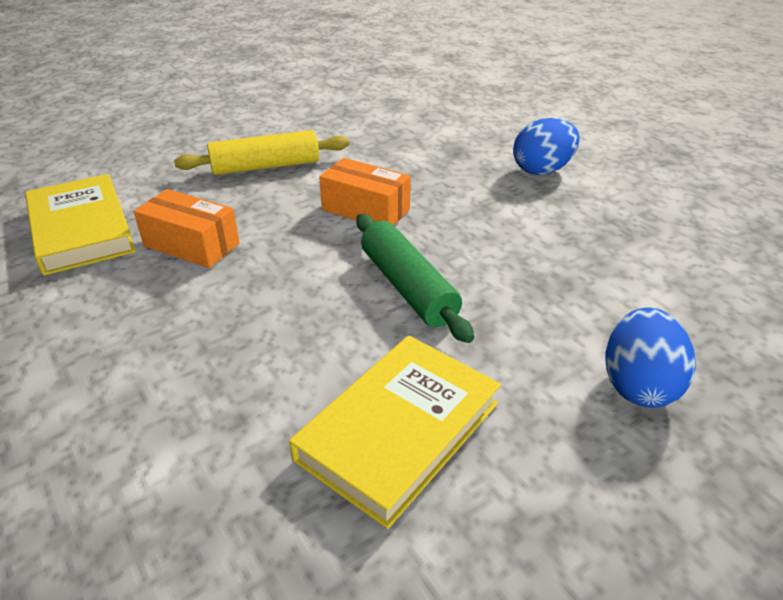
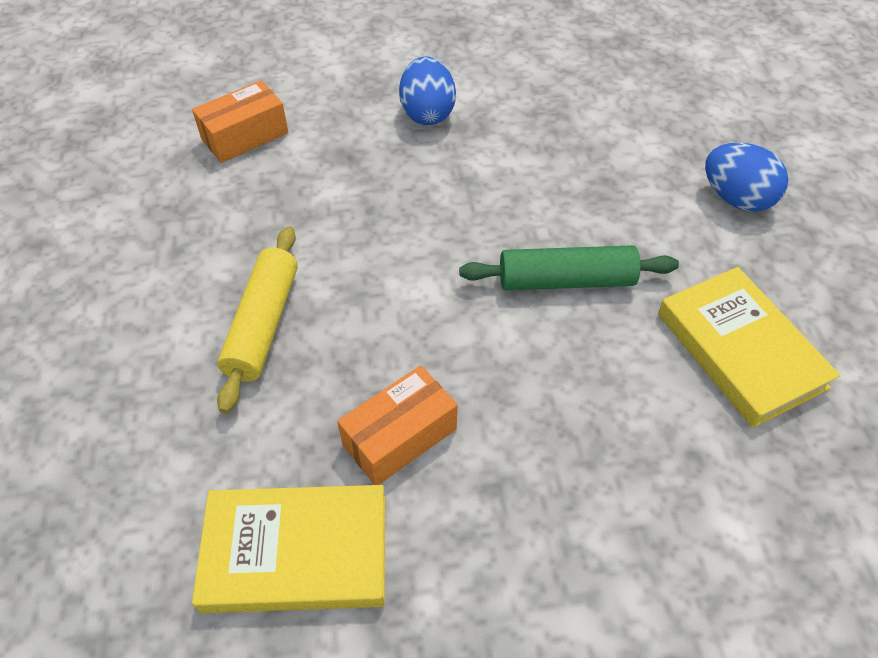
camera: 65 degrees left, 15 degrees up
orange box [319,158,411,225] -> orange box moved to [192,80,288,163]

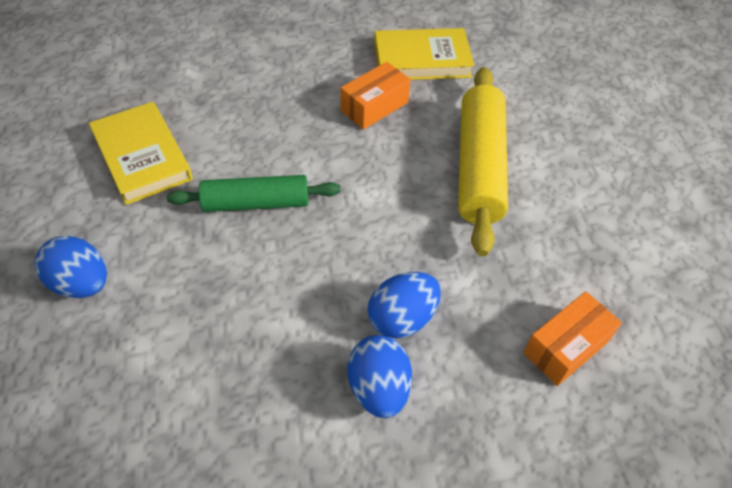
camera: 175 degrees right, 0 degrees up
yellow rolling pin [217,226,298,413] -> yellow rolling pin [458,67,508,256], size x1.52
none -> blue egg [368,272,441,338]

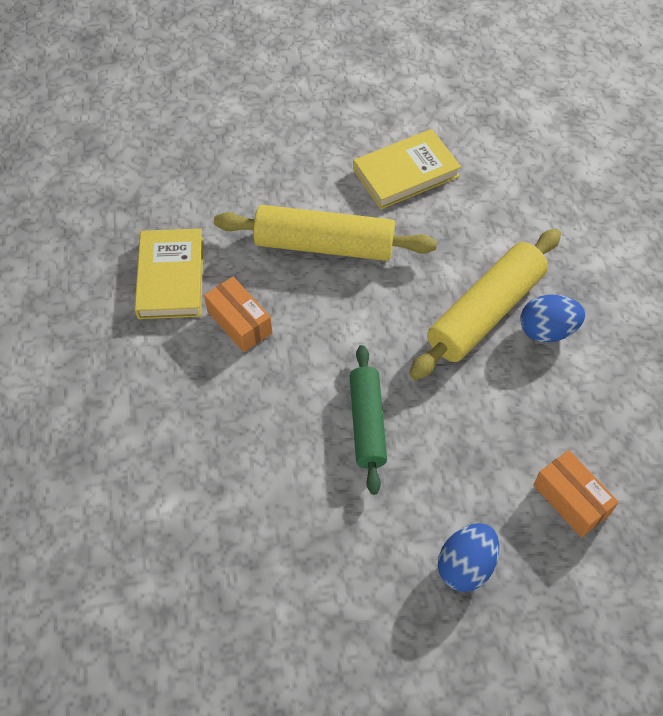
camera: 85 degrees left, 5 degrees up
yellow book [89,102,193,205] -> yellow book moved to [353,129,461,209]
blue egg [368,272,441,338] -> yellow rolling pin [409,228,561,380]
orange box [523,291,622,386] -> orange box moved to [533,450,619,537]

